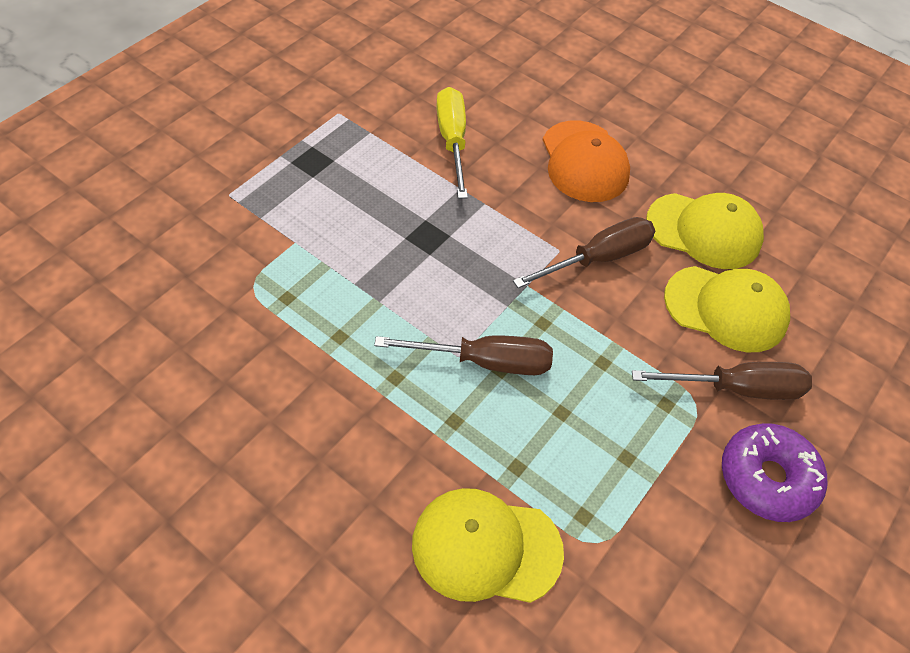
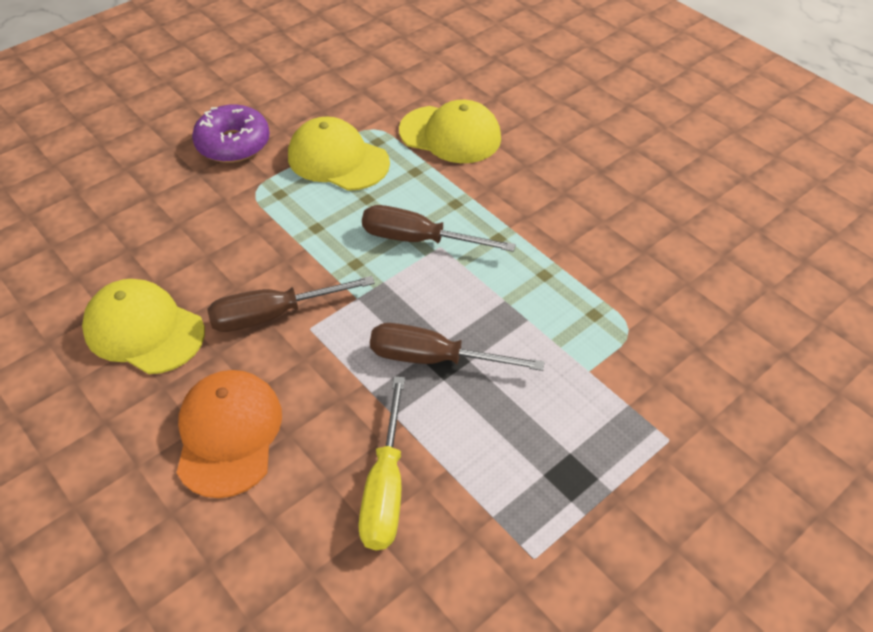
camera: 165 degrees left, 5 degrees down
brown screwdriver [632,362,812,400] -> brown screwdriver moved to [370,323,545,371]
yellow cap [664,266,790,352] -> yellow cap moved to [288,117,390,191]

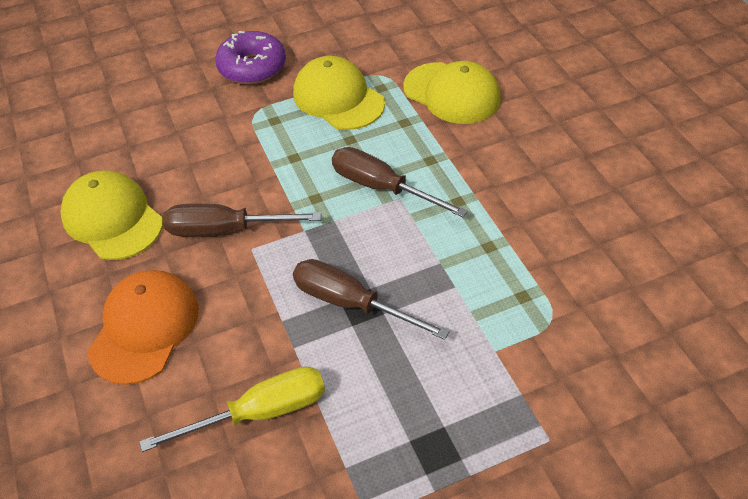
camera: 20 degrees right, 0 degrees up
yellow screwdriver [358,376,405,550] -> yellow screwdriver turned 135 degrees counterclockwise [139,366,325,452]

